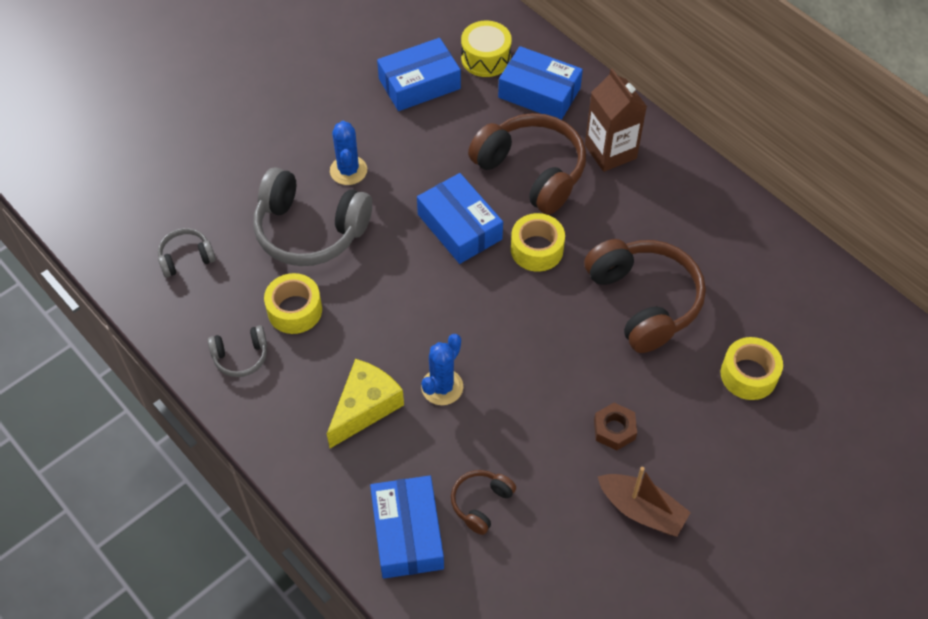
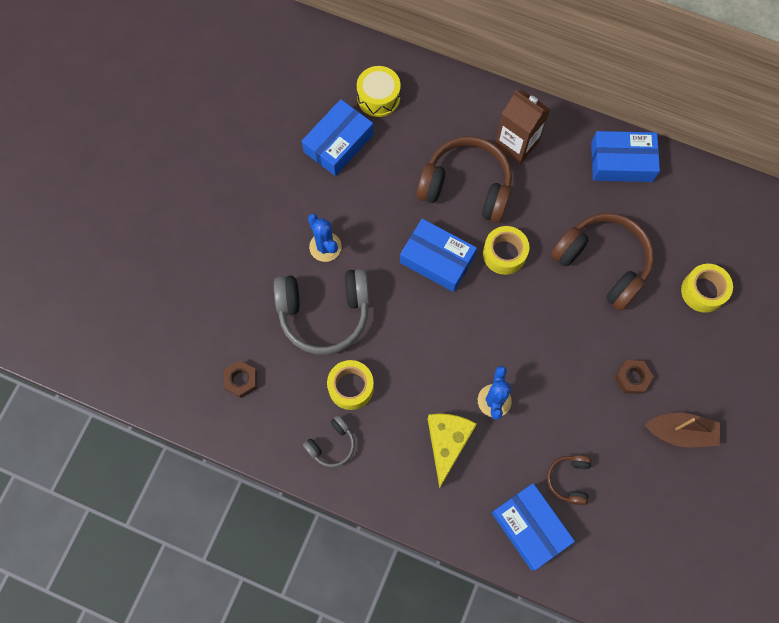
camera: 25 degrees left, 15 degrees up
grey headphones [158,228,216,278] -> brown nut [224,360,257,398]
blue box [498,46,583,120] -> blue box moved to [591,131,660,182]

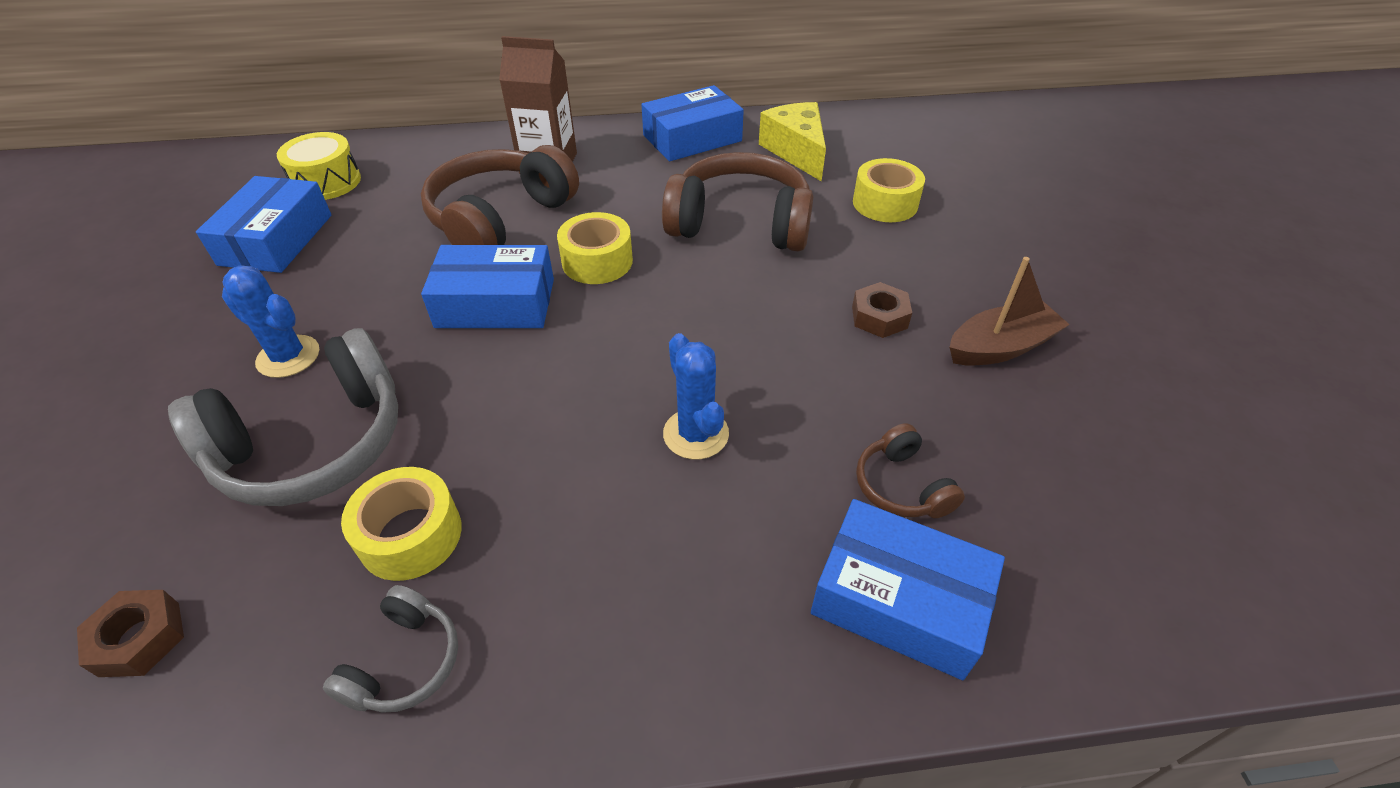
camera: 30 degrees left, 25 degrees down
brown headphones [416,136,512,223] -> brown headphones turned 45 degrees counterclockwise [421,145,579,245]
yellow cheese [428,414,477,488] -> yellow cheese moved to [759,102,826,181]

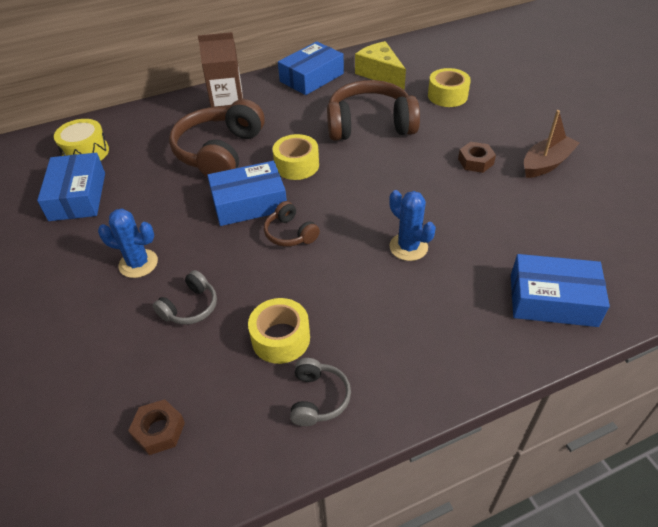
camera: 15 degrees left, 0 degrees up
grey headphones [168,328,398,506] -> grey headphones [153,270,217,324], size x0.49
brown headphones [856,423,965,518] -> brown headphones moved to [264,201,320,247]

